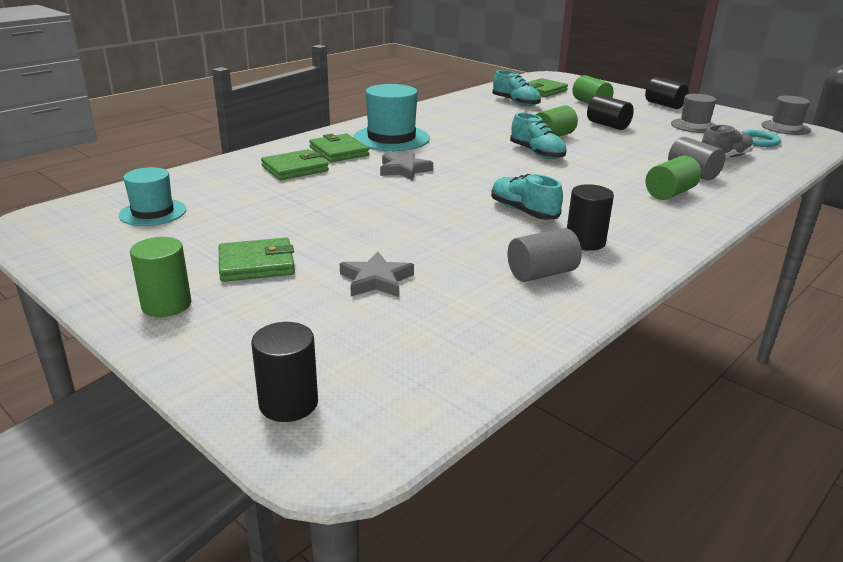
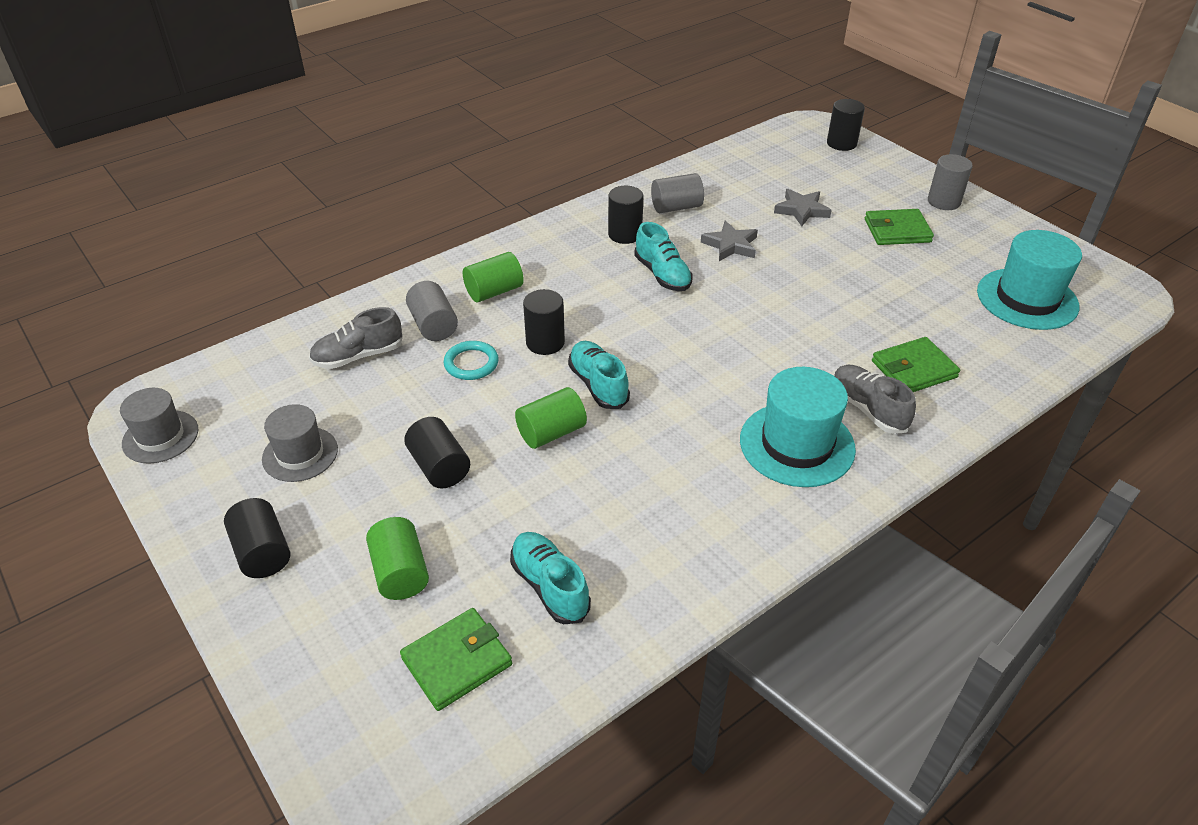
camera: 170 degrees left, 15 degrees up
turquoise hat [119,167,186,226] -> turquoise hat [977,230,1082,330], size x1.56
green cylinder [130,237,192,317] -> grey cylinder [928,154,973,210]
green wallet [309,134,369,162] -> grey shoe [834,365,916,434]
grey star [380,152,433,180] -> grey star moved to [701,221,758,261]
turquoise ring [742,130,781,147] -> turquoise ring moved to [444,341,499,380]
none -> black cylinder [523,289,565,355]

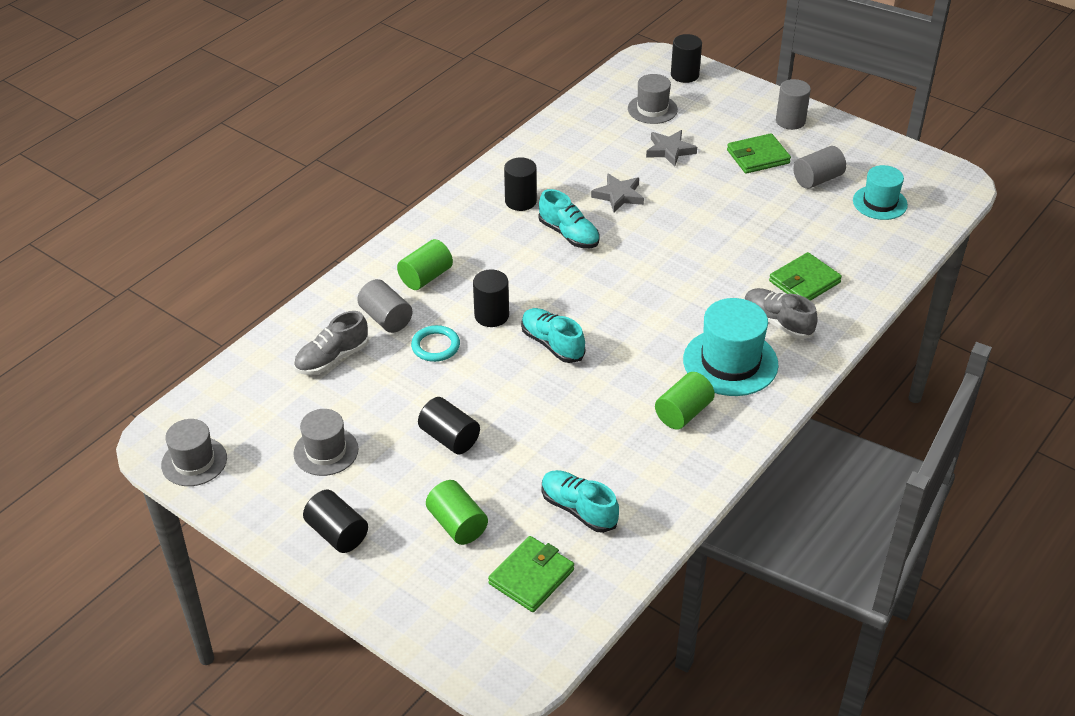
camera: 15 degrees left, 0 degrees up
green cylinder [515,387,587,449] -> green cylinder moved to [655,372,715,430]
grey cylinder [651,173,704,213] -> grey cylinder moved to [793,146,846,189]
turquoise hat [977,230,1082,330] -> turquoise hat [853,165,908,220], size x0.64
none -> grey hat [628,74,678,124]

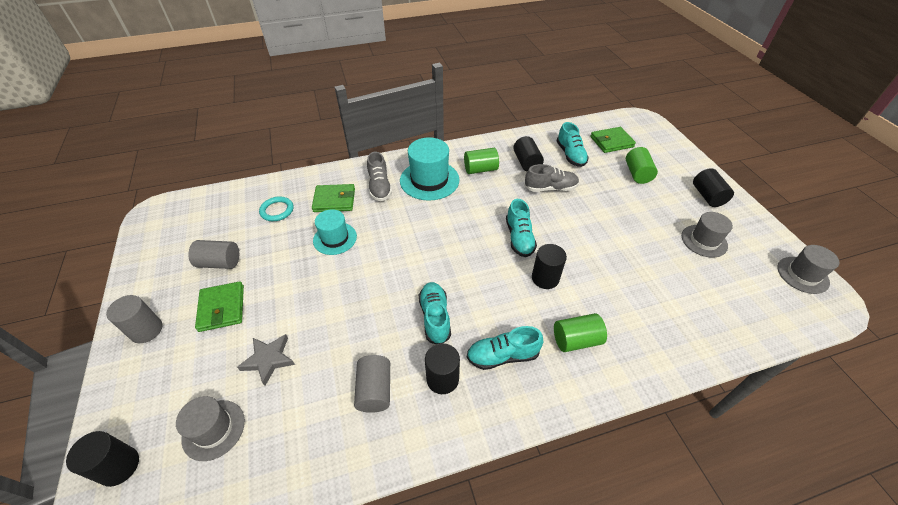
camera: 145 degrees left, 5 degrees up
grey shoe [294,311,369,375] -> grey shoe moved to [524,164,579,192]
grey cylinder [357,279,412,333] -> grey cylinder moved to [354,355,390,413]
turquoise ring [411,325,460,362] -> turquoise ring moved to [259,197,294,221]
black cylinder [418,397,480,454] -> black cylinder moved to [513,136,544,171]
grey star [591,173,644,212] -> none
green wallet [727,133,791,174] -> green wallet turned 60 degrees clockwise [195,281,244,332]
turquoise hat [853,165,908,220] -> turquoise hat moved to [313,209,357,255]
none -> turquoise shoe [467,326,543,370]

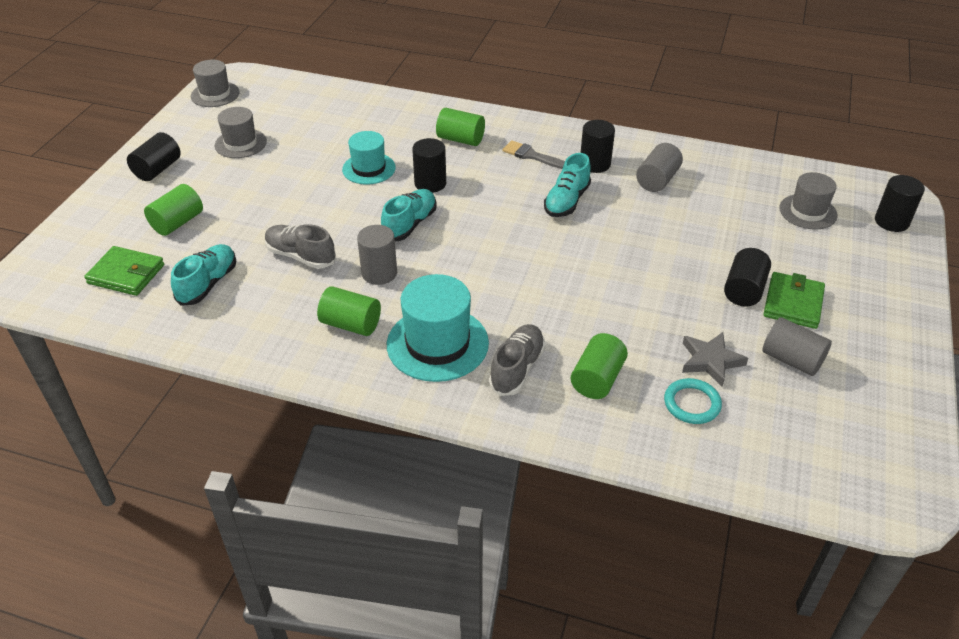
camera: 145 degrees left, 5 degrees down
grey cylinder [106,295,162,343] -> grey cylinder moved to [357,225,397,285]
grey star [237,334,295,386] -> grey star moved to [682,332,748,386]
green wallet [312,184,355,212] -> green cylinder [571,333,628,399]
turquoise hat [313,209,357,255] -> turquoise hat moved to [342,131,396,185]
turquoise shoe [467,326,543,370] -> grey brush [503,140,565,169]
black cylinder [513,136,544,171] -> black cylinder moved to [724,248,771,307]

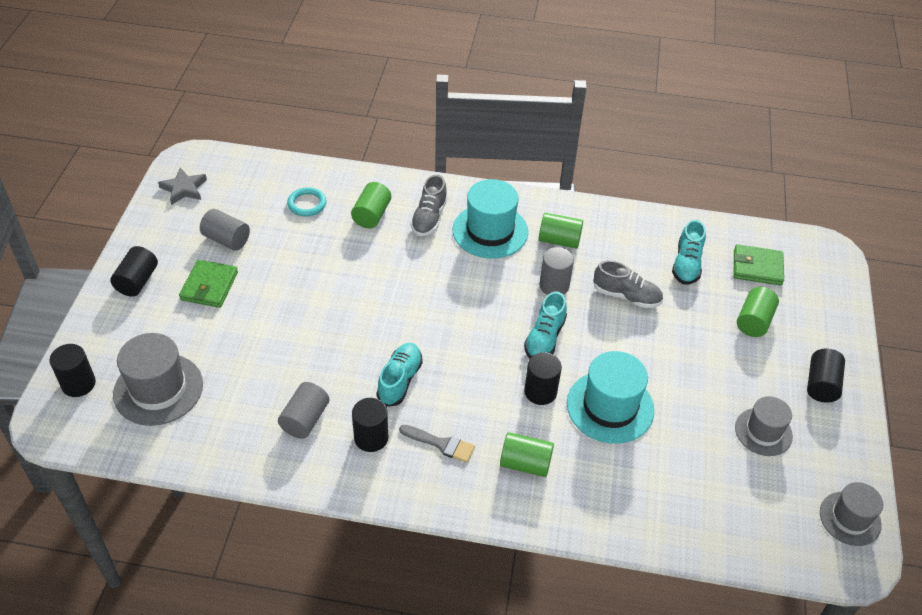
camera: 170 degrees right, 5 degrees up
turquoise hat [342,131,396,185] -> turquoise hat [567,351,654,444], size x1.56
grey star [682,332,748,386] -> grey star moved to [158,168,207,205]
black cylinder [724,248,771,307] -> black cylinder moved to [110,246,158,297]
grey hat [779,172,838,229] -> grey hat [113,333,203,426], size x1.56

